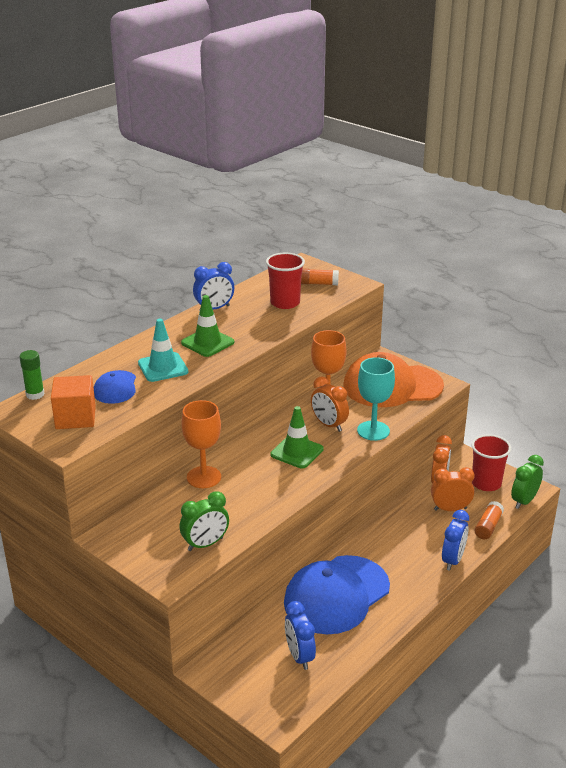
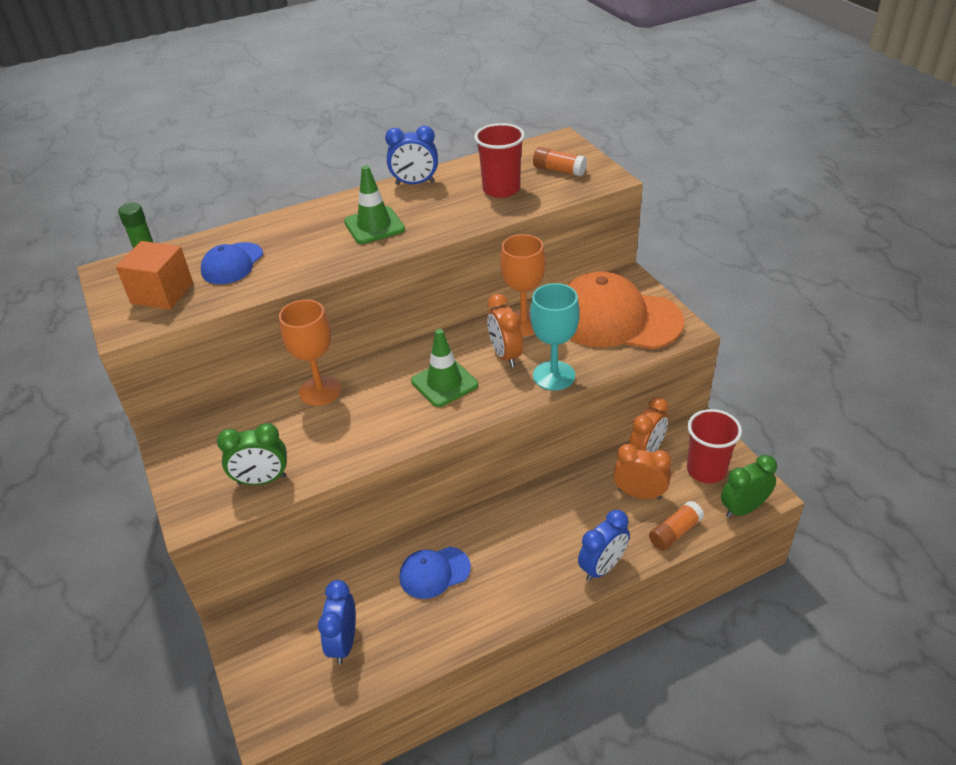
camera: 25 degrees right, 10 degrees up
turquoise traffic cone [138,319,188,382] -> none
blue cap [284,555,390,634] -> blue cap [399,547,471,599], size x0.50

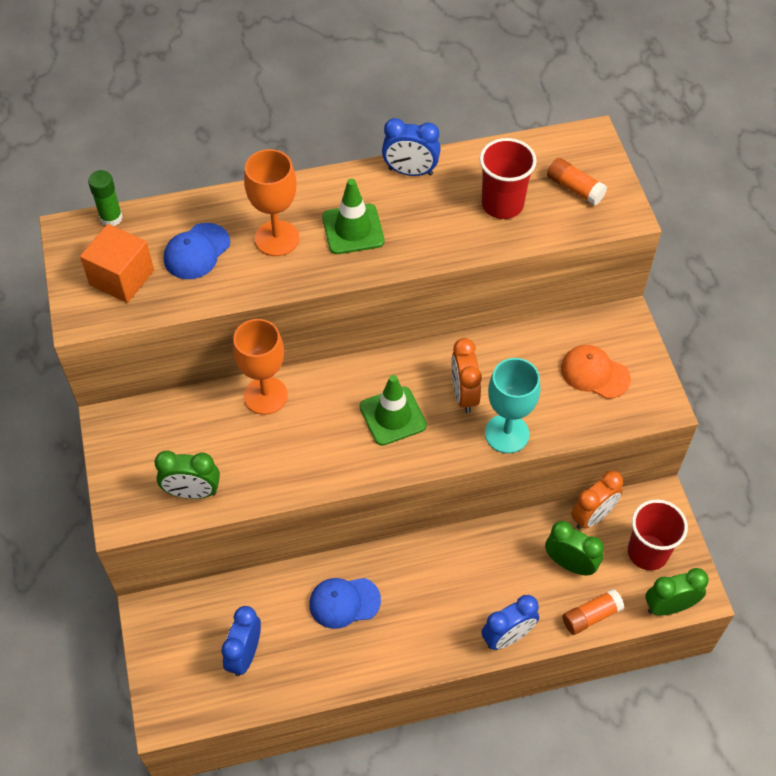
camera: 10 degrees right, 15 degrees up
orange goblet [500,234,546,336] -> orange goblet moved to [244,149,299,256]
orange cap [567,272,684,349] -> orange cap [561,345,630,399], size x0.50
orange clock [613,444,671,500] -> green clock [545,521,604,575]

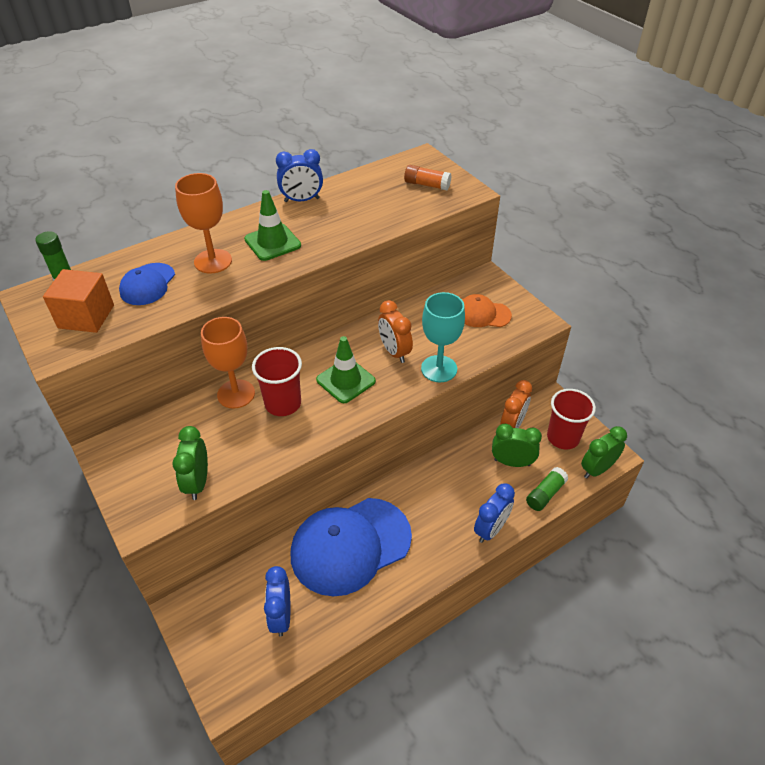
camera: 20 degrees left, 10 degrees down
green clock [155,451,220,499] -> green clock turned 105 degrees clockwise [172,426,208,500]
blue cap [309,578,381,629] -> blue cap [290,498,412,596], size x2.01
red cup [479,138,537,219] -> red cup moved to [252,347,302,416]
orange glue stick [563,589,624,635] -> green glue stick [526,467,568,511]

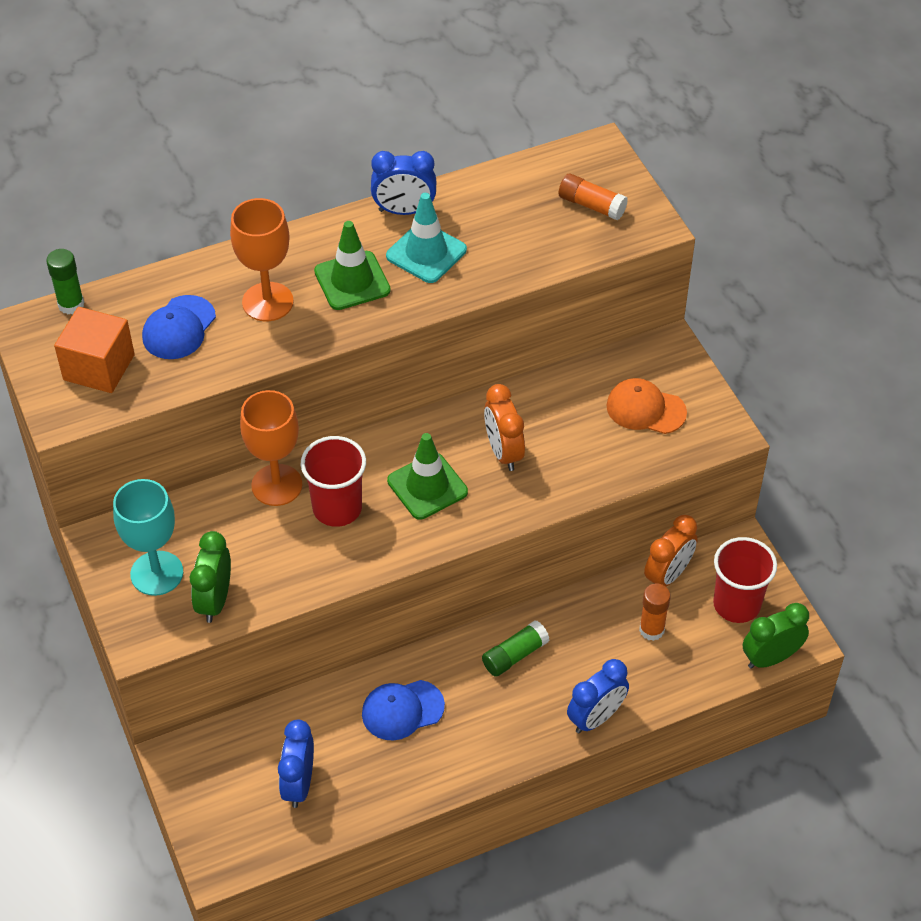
camera: 10 degrees right, 5 degrees up
blue cap [290,498,412,596] -> blue cap [362,680,445,740], size x0.50
turquoise goblet [421,292,465,382] -> turquoise goblet moved to [113,479,183,596]
green clock [492,424,542,467] -> orange glue stick [639,584,671,641]
green glue stick [526,467,568,511] -> green glue stick moved to [482,620,550,677]
none -> turquoise traffic cone [386,193,467,283]

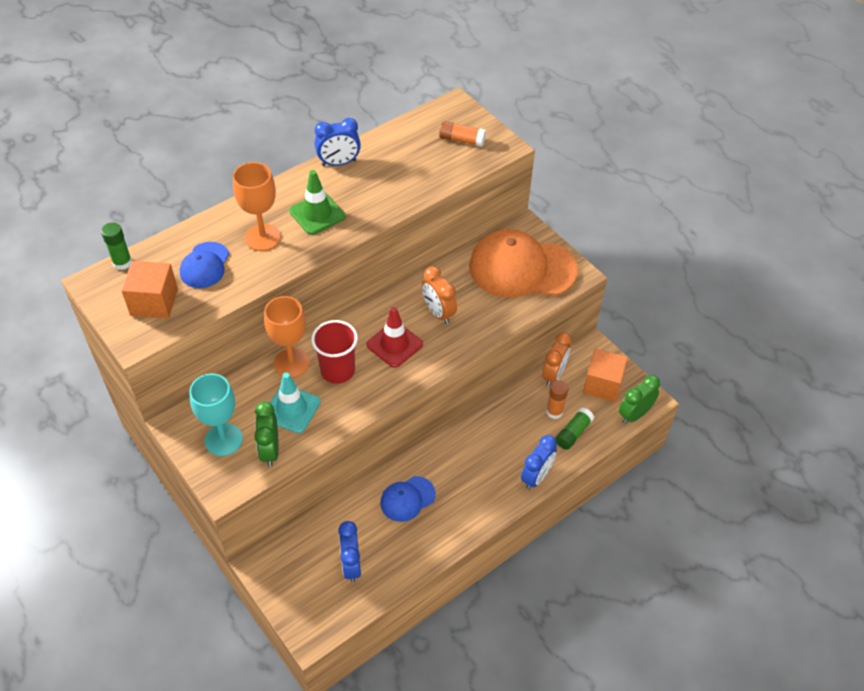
camera: 15 degrees left, 0 degrees up
turquoise traffic cone [386,193,467,283] -> turquoise traffic cone moved to [270,373,321,433]
green traffic cone [387,433,468,520] -> red traffic cone [366,307,423,368]
green glue stick [482,620,550,677] -> green glue stick moved to [555,408,594,450]
orange cap [607,378,687,434] -> orange cap [469,229,578,298], size x2.01
red cup [713,537,777,623] -> orange cube [583,349,628,402]

